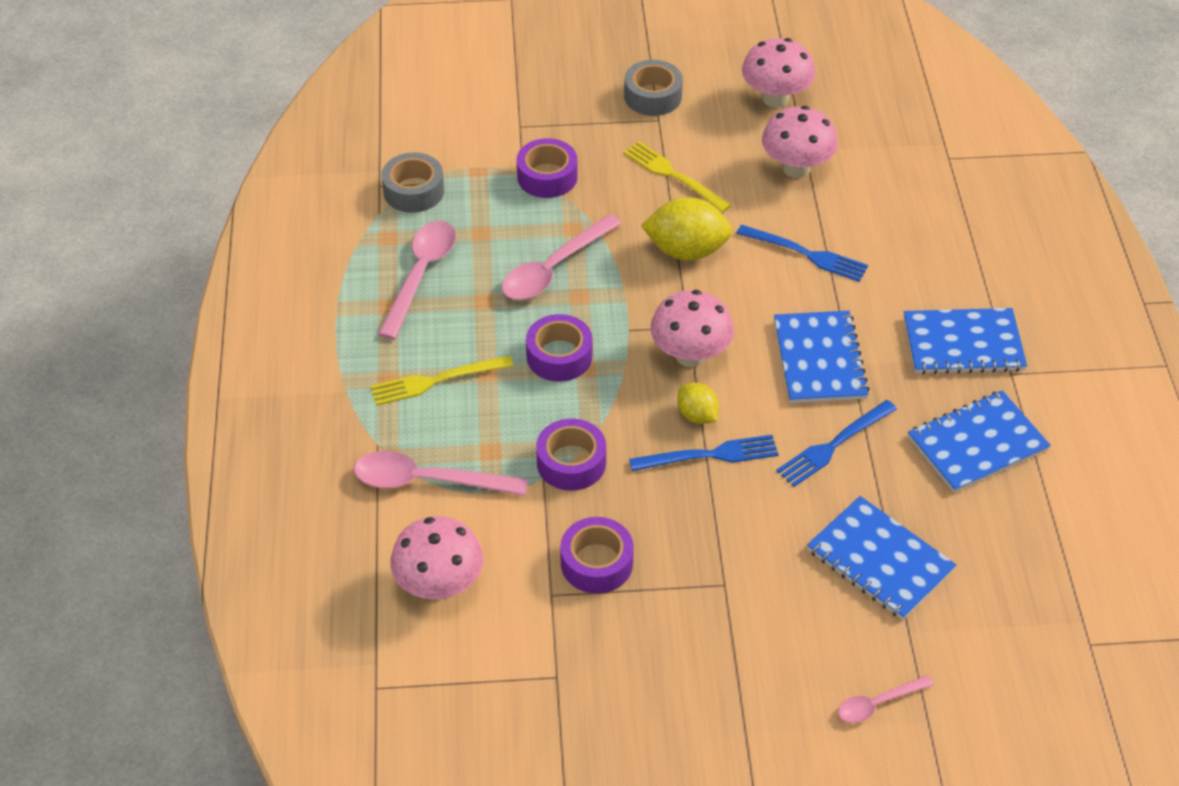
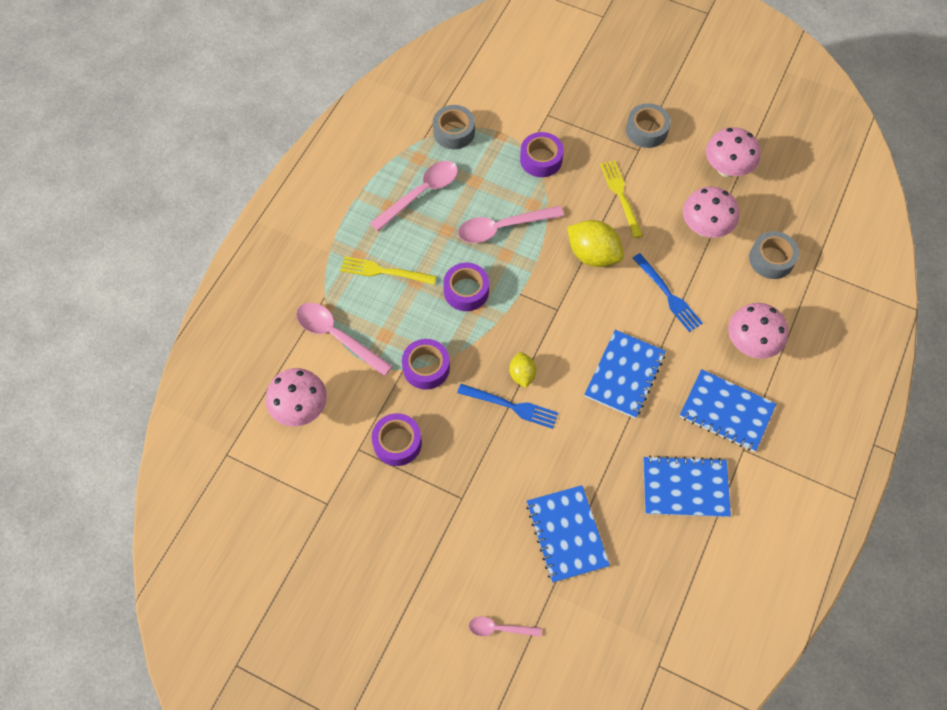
camera: 30 degrees right, 15 degrees up
pink mushroom [650,290,734,367] -> pink mushroom moved to [728,303,788,359]
blue fork [776,400,897,487] -> none
none -> grey tape [749,231,799,279]

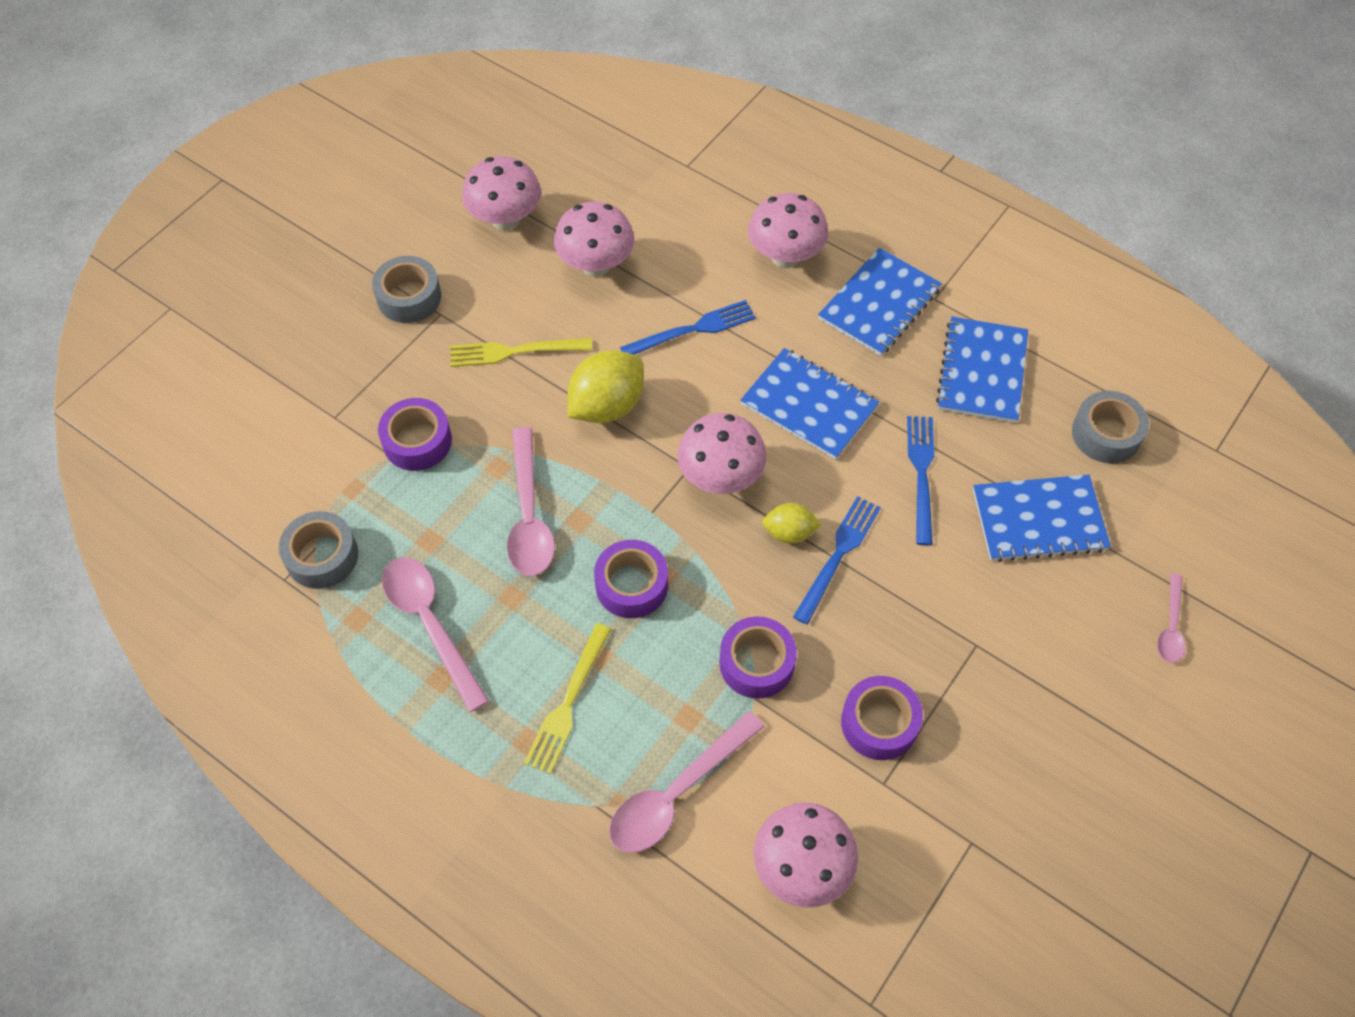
camera: 80 degrees left, 5 degrees down
grey tape [749,231,799,279] -> grey tape moved to [1072,391,1149,463]
none -> pink mushroom [678,413,766,494]
none -> blue fork [907,416,934,545]

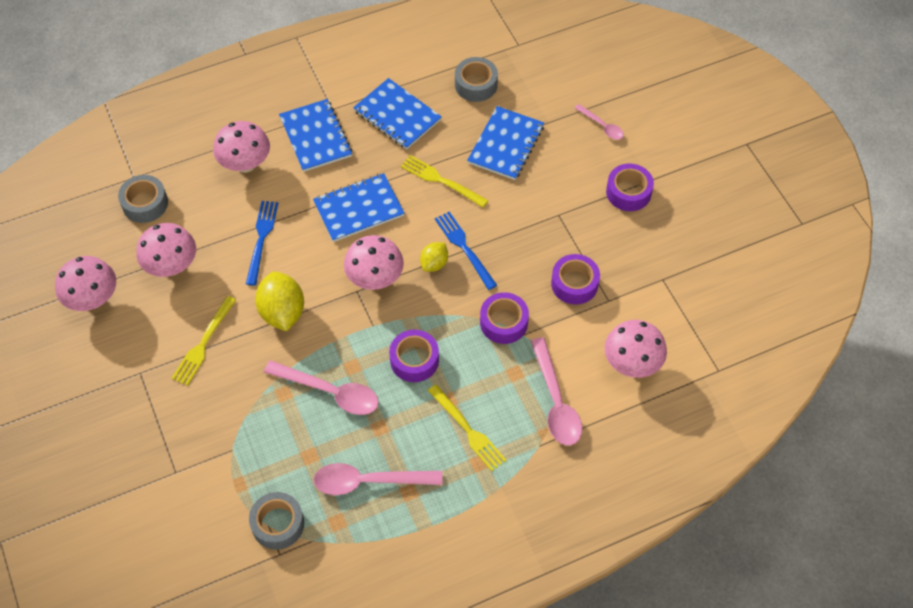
camera: 60 degrees left, 0 degrees up
grey tape [372,256,441,323] -> grey tape moved to [118,175,168,223]
purple tape [378,398,452,471] -> purple tape moved to [606,164,654,211]
blue fork [907,416,934,545] -> yellow fork [401,155,488,207]

